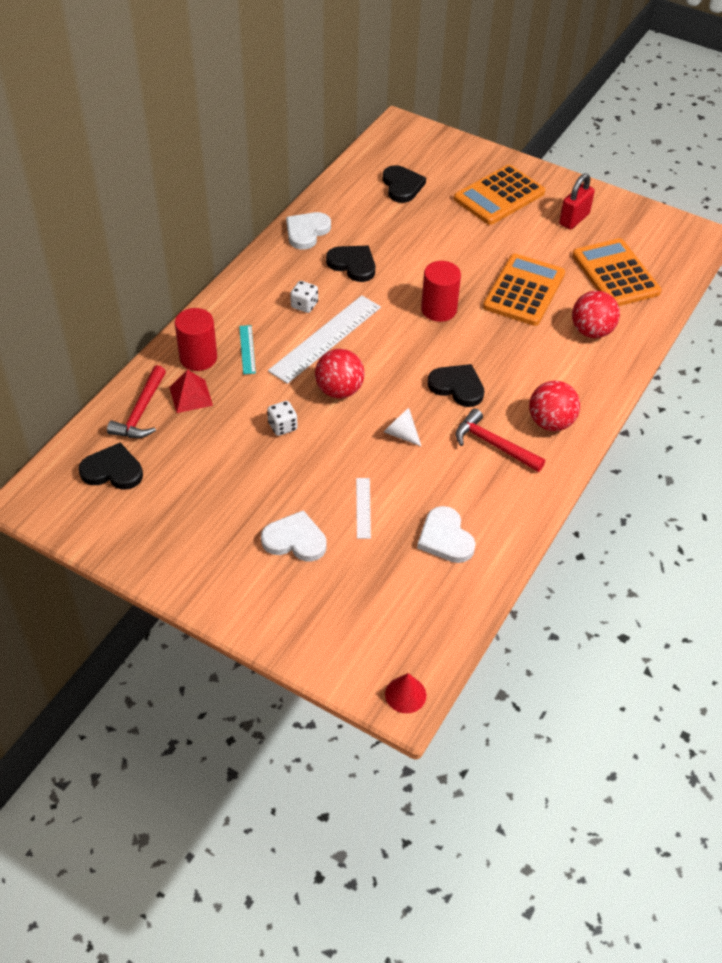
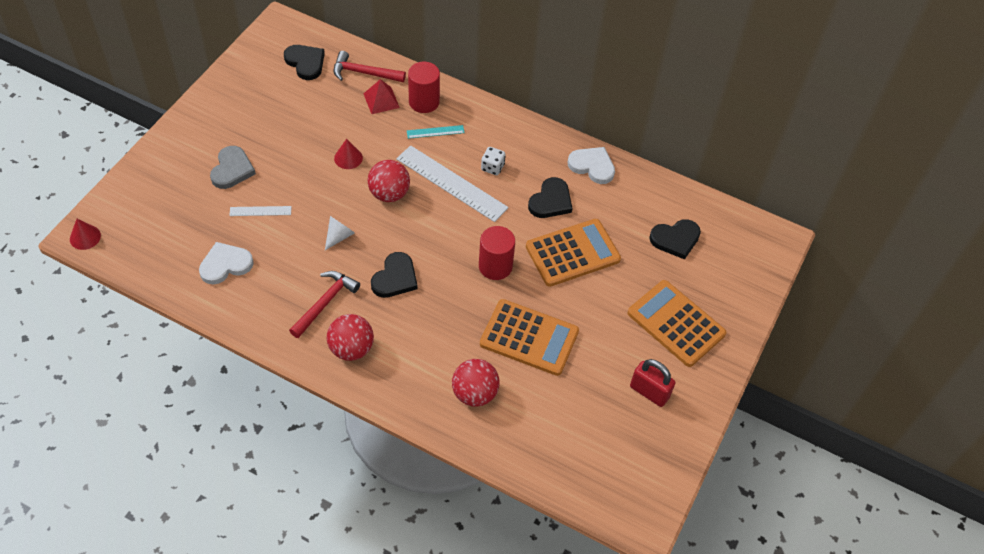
camera: 85 degrees right, 5 degrees up
black heart [78,443,143,490] -> black heart turned 45 degrees counterclockwise [284,45,325,80]
white heart [261,510,327,562] -> grey heart [210,146,256,189]
white dice [267,401,298,436] -> red cone [334,139,363,169]
orange calculator [572,238,661,306] -> orange calculator moved to [526,219,621,287]

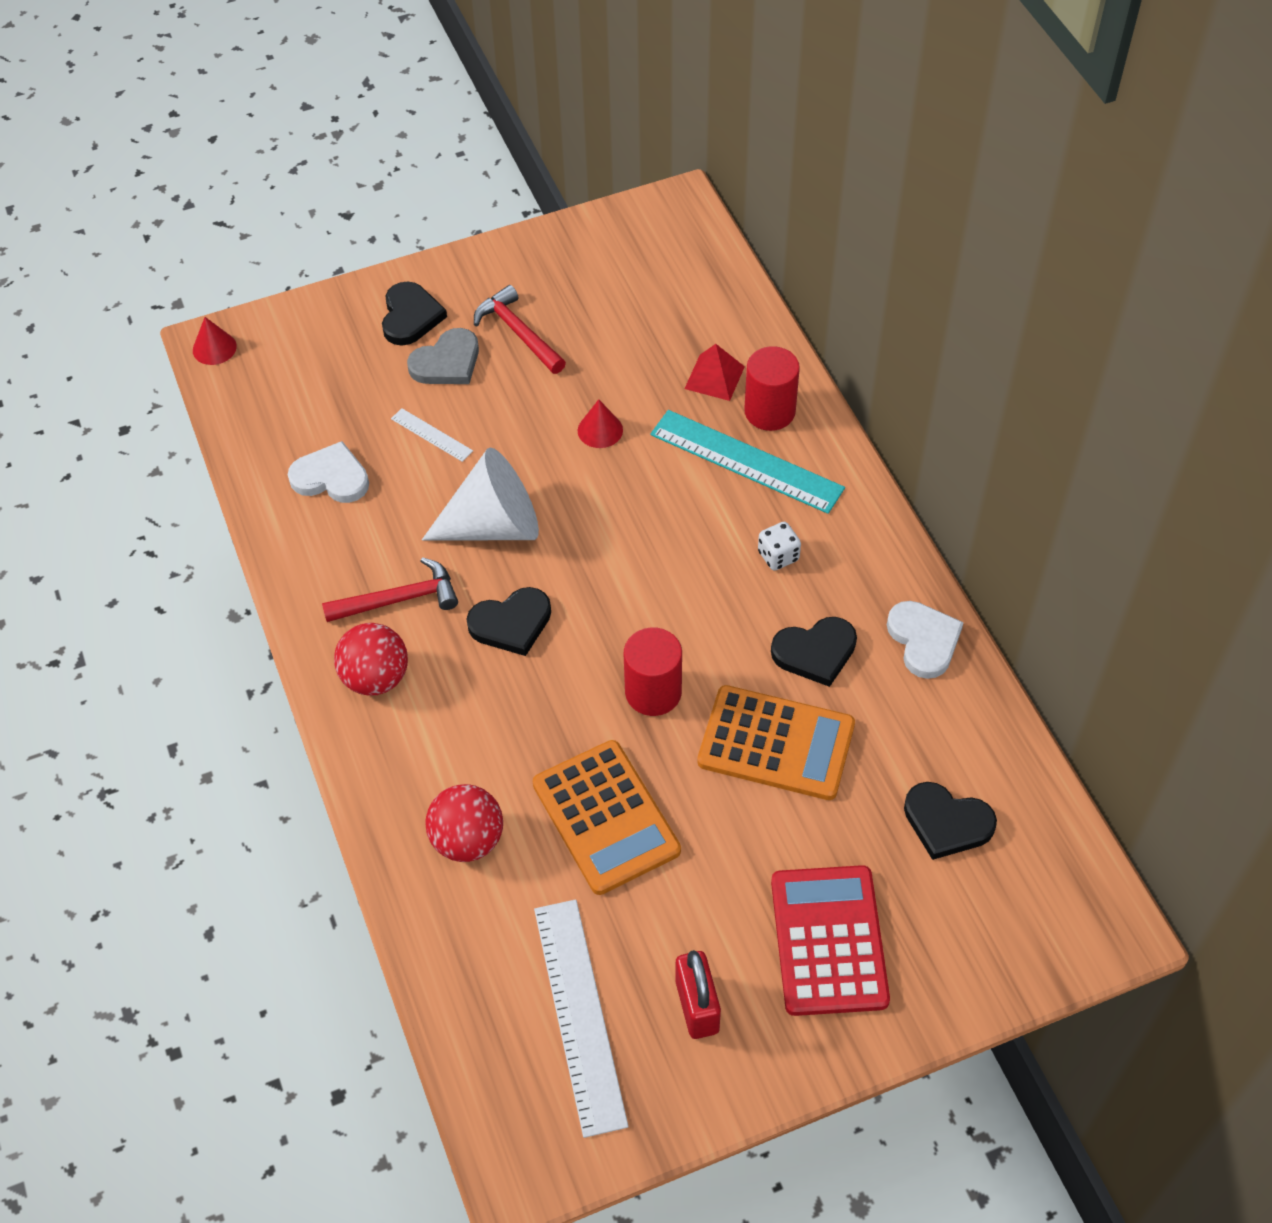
camera: 45 degrees right, 0 degrees up
black heart [284,45,325,80] -> black heart moved to [382,282,447,346]
white cone [325,216,355,250] -> white cone [422,447,539,540], size x2.14
red hammer [334,51,406,82] -> red hammer moved to [474,285,566,374]
red ball [367,160,410,202] -> none
white ruler [396,145,508,222] -> white ruler moved to [534,900,628,1138]
turquoise ruler [407,125,465,139] -> turquoise ruler [650,410,845,514], size x2.12
orange calculator [628,280,726,367] -> red calculator [771,865,890,1016]

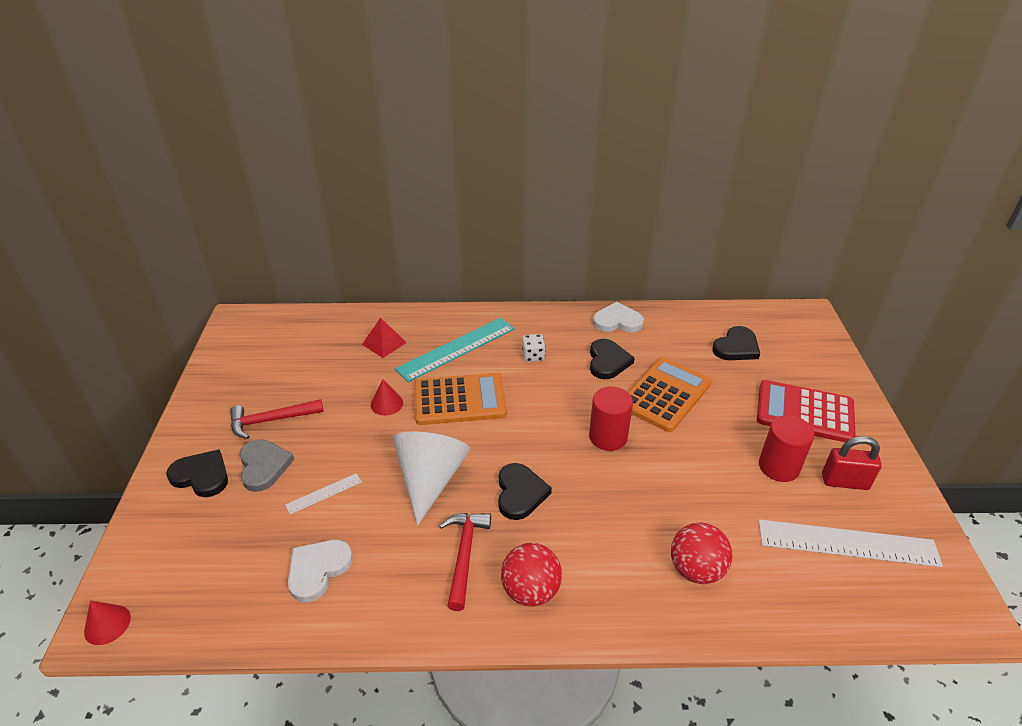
camera: 70 degrees left, 15 degrees down
orange calculator [533,740,681,895] -> orange calculator moved to [414,373,507,425]
red cylinder [744,346,800,431] -> red cylinder moved to [759,415,815,482]

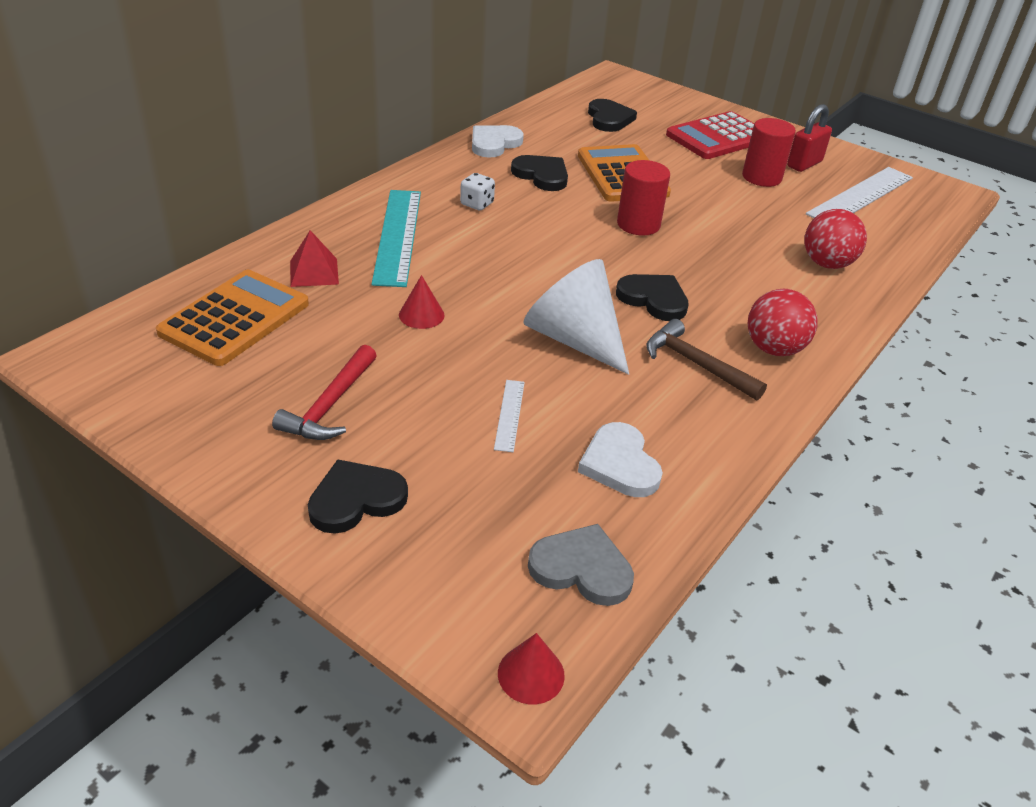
camera: 55 degrees left, 0 degrees up
grey heart [239,439,294,492] -> grey heart moved to [528,524,634,606]
orange calculator [414,373,507,425] -> orange calculator moved to [156,270,309,366]
red hammer [439,513,491,611] -> brown hammer [646,319,767,401]

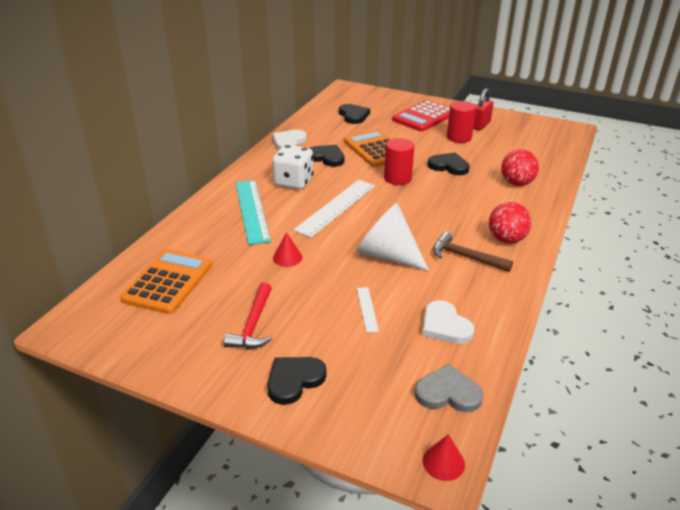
camera: 10 degrees left, 5 degrees down
red pyramid [290,230,339,287] -> none
white dice [460,173,495,210] -> white dice [272,145,314,189], size x1.91
black heart [616,274,689,321] -> black heart moved to [428,153,470,175]
white ruler [806,167,913,218] -> white ruler moved to [293,180,375,238]

